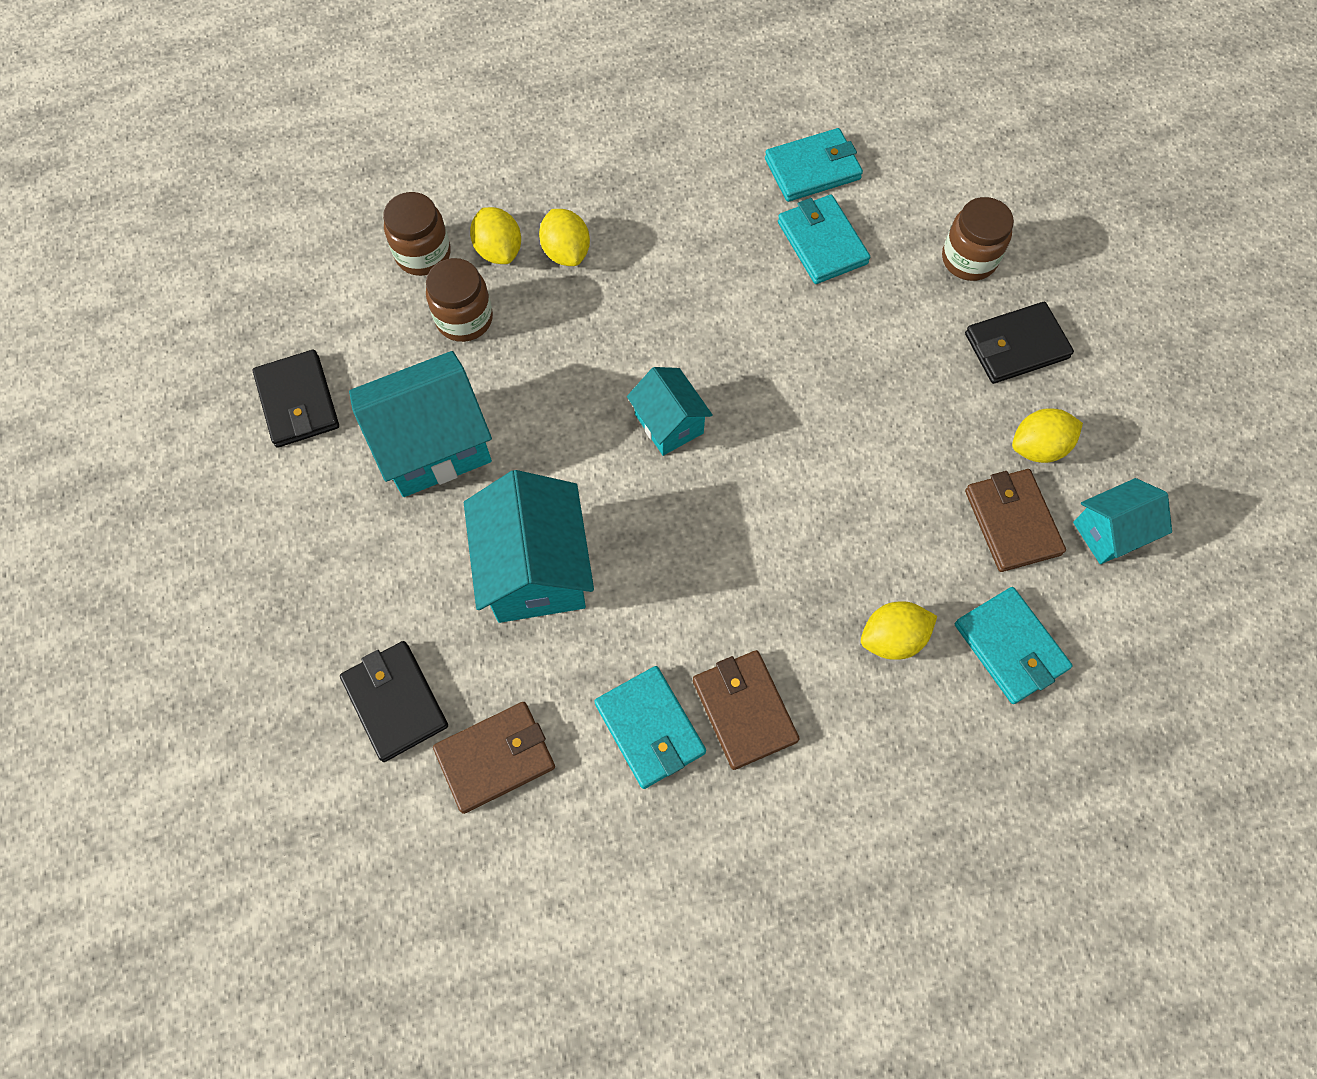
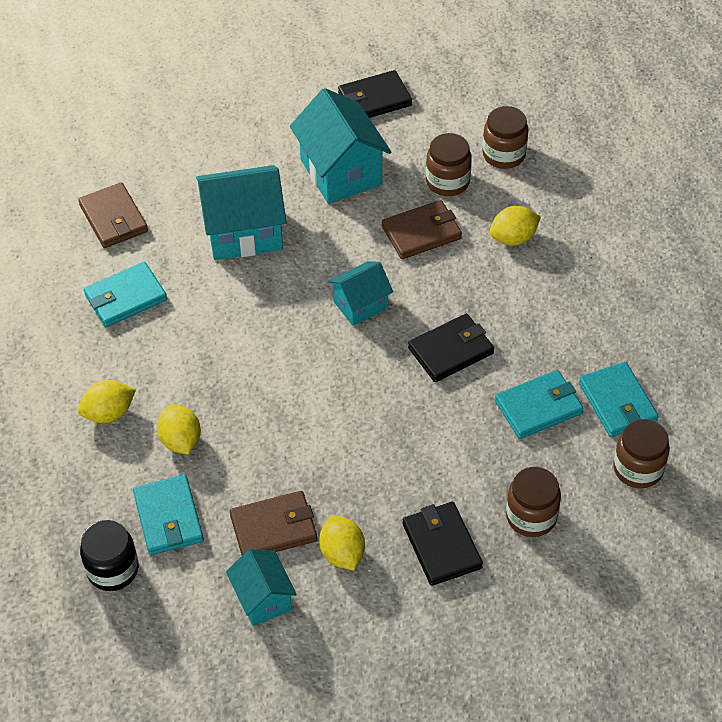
camera: 90 degrees right, 15 degrees down
black wallet [340,641,448,762] -> black wallet moved to [408,314,494,382]
yellow lemon [470,207,521,264] -> yellow lemon moved to [78,380,136,423]
brown wallet [693,650,800,770] -> brown wallet moved to [382,200,462,259]
turquoise wallet [955,587,1072,704] -> turquoise wallet turned 75 degrees counterclockwise [133,475,204,555]
none -> black jar [80,520,139,591]
none -> brown jar [613,419,670,488]

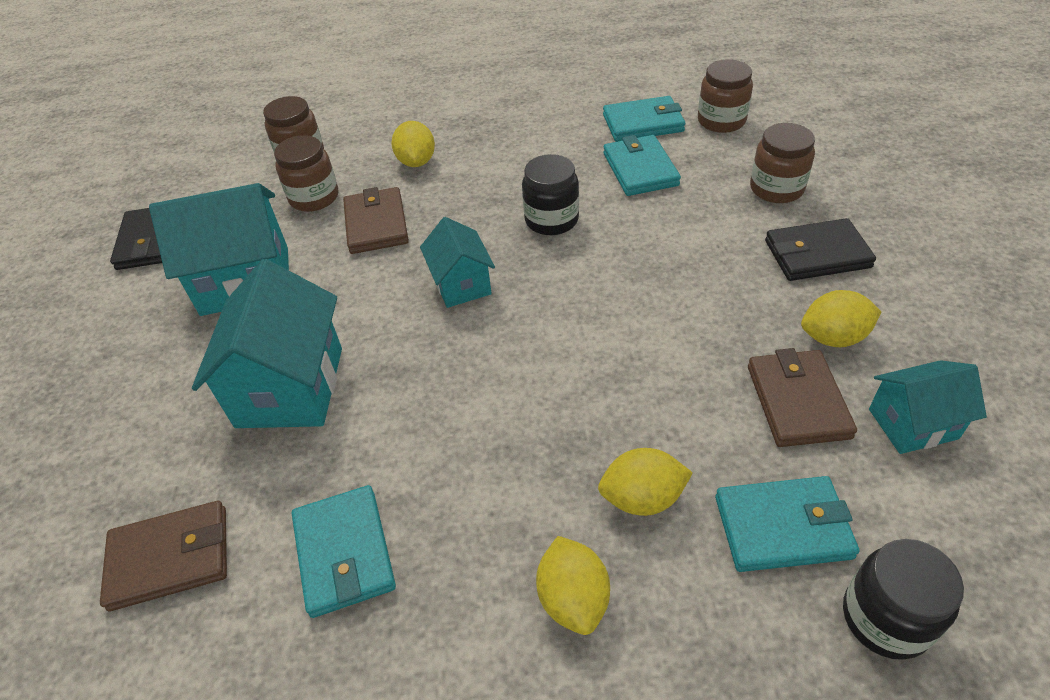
camera: 75 degrees left, 5 degrees down
black wallet [408,314,494,382] -> black jar [522,154,579,235]

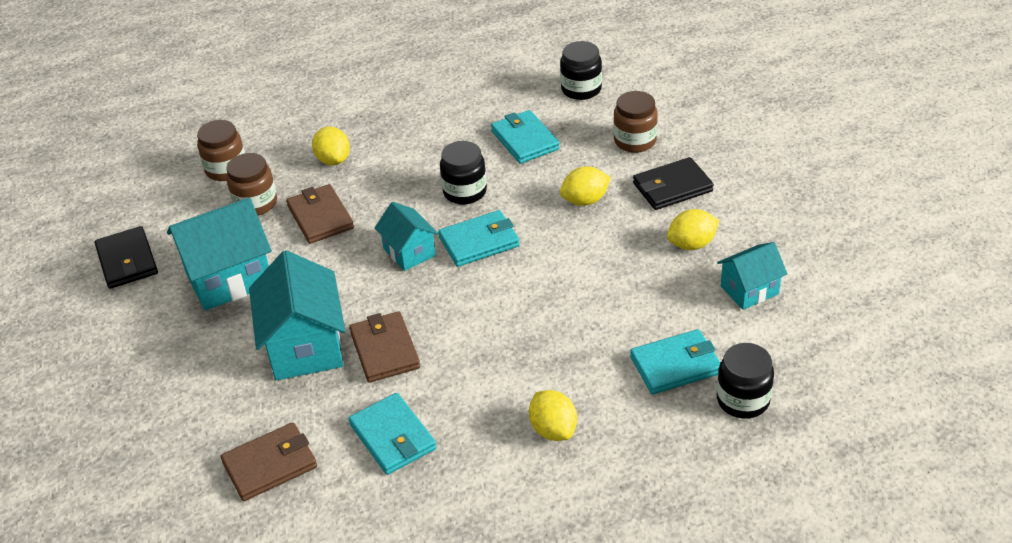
camera: 15 degrees left, 5 degrees down
yellow lemon [598,448,693,516] -> yellow lemon moved to [560,166,611,206]
turquoise wallet [603,96,685,142] -> turquoise wallet moved to [438,210,520,267]
brown jar [698,59,753,133] -> black jar [560,41,602,100]
brown wallet [748,348,857,447] -> brown wallet moved to [349,311,420,383]

